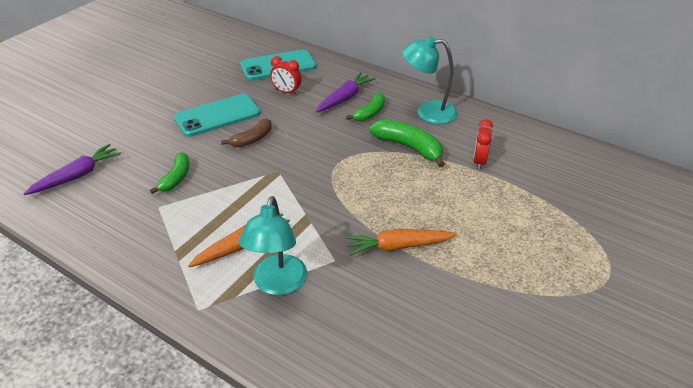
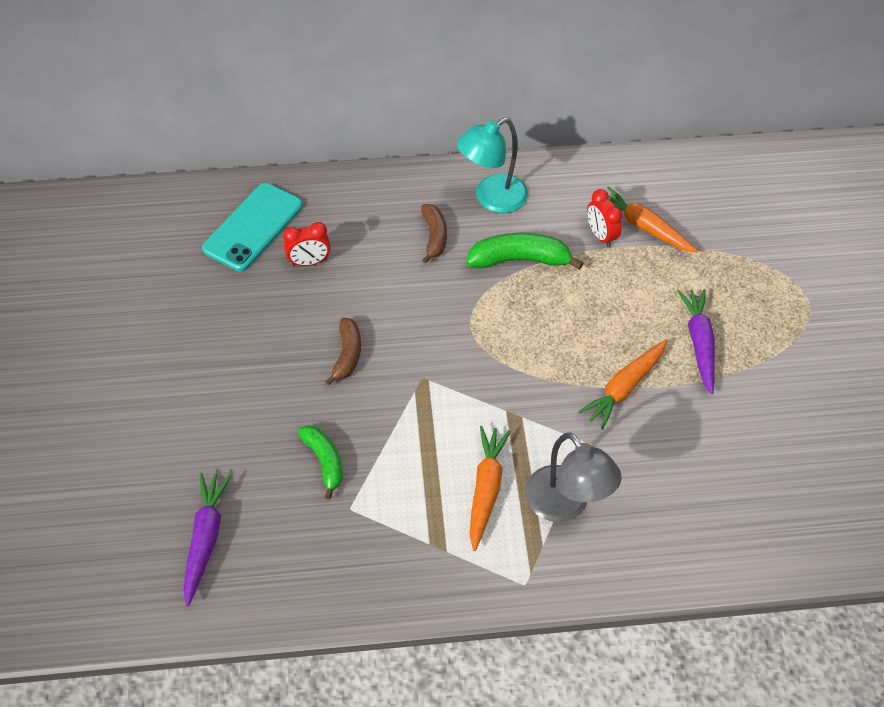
camera: 40 degrees left, 15 degrees up
turquoise phone [174,94,260,137] -> none
turquoise lamp [239,196,307,295] -> grey lamp [525,432,622,522]
purple carrot [315,72,376,113] -> purple carrot moved to [678,289,715,394]
green banana [346,93,385,121] -> brown banana [421,204,447,263]
none -> orange carrot [607,186,698,253]

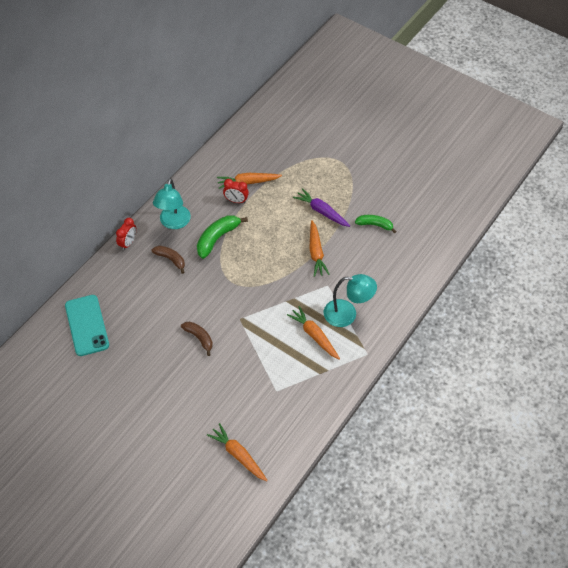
camera: 50 degrees left, 0 degrees up
purple carrot [183,473,231,606] -> orange carrot [207,423,268,481]
red clock [283,222,331,266] -> red clock moved to [116,218,137,250]
green banana [298,425,343,500] -> green banana moved to [355,215,397,233]
grey lamp [525,432,622,522] -> turquoise lamp [324,274,377,327]

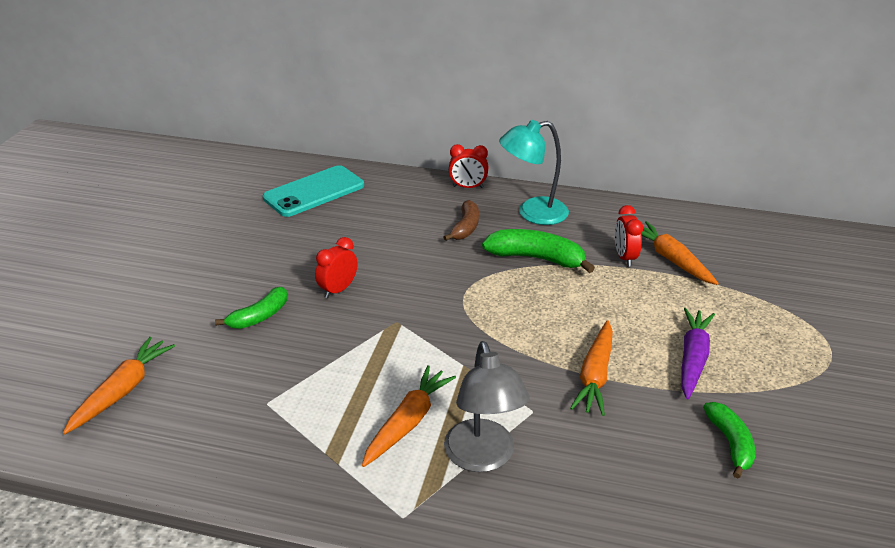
camera: 70 degrees right, 20 degrees down
brown banana [181,322,213,356] -> red clock [315,237,358,298]
orange carrot [309,220,330,277] -> orange carrot turned 45 degrees counterclockwise [570,320,613,416]
turquoise lamp [324,274,377,327] -> grey lamp [444,341,530,472]
none -> green banana [215,287,287,329]

